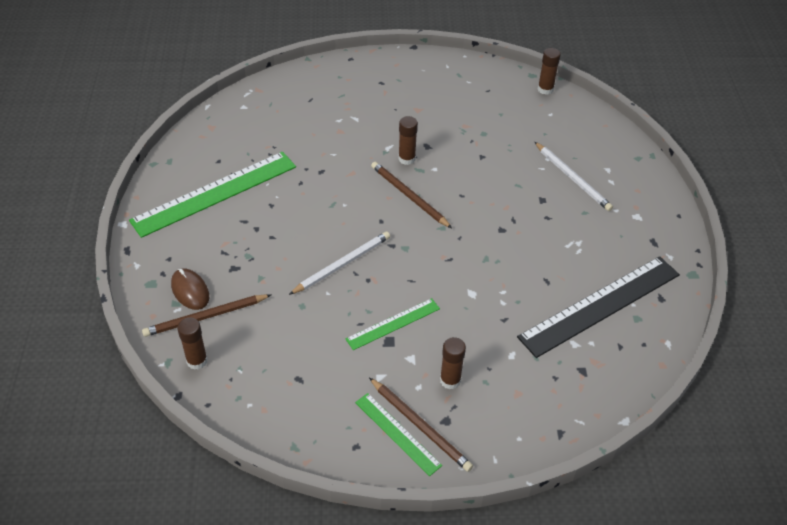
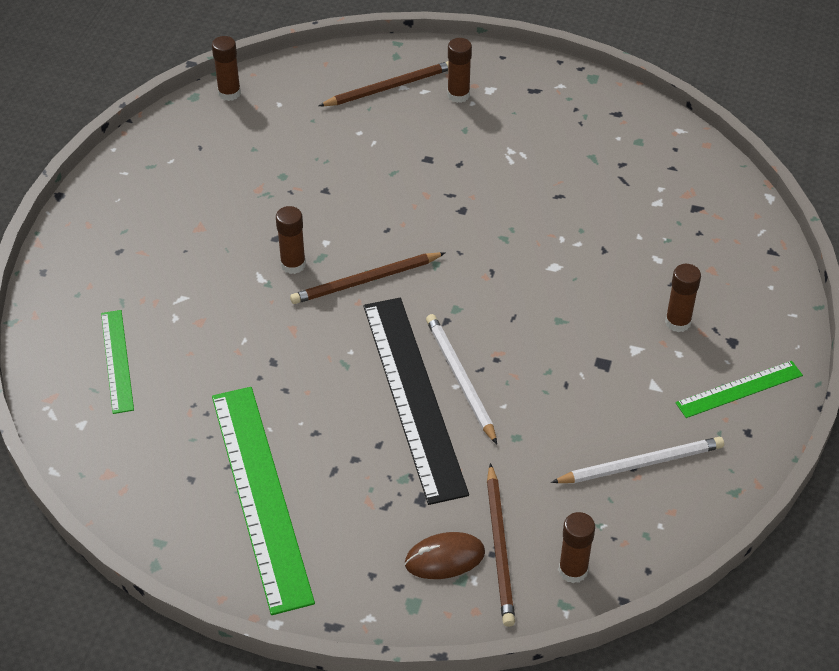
camera: 70 degrees left, 0 degrees up
green ruler [346,298,440,350] -> green ruler moved to [101,310,134,414]
brown pencil [369,378,473,472] -> brown pencil moved to [319,61,448,106]
black ruler [517,256,680,358] -> black ruler moved to [363,298,469,505]
white pencil [535,142,613,211] -> white pencil moved to [551,437,724,483]
none -> brown glue stick [448,38,472,103]

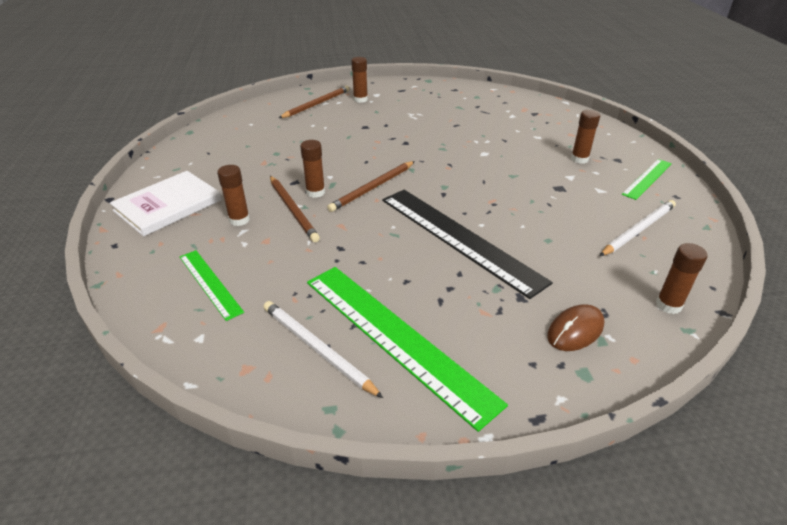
camera: 25 degrees left, 10 degrees down
brown glue stick [212,36,241,101] -> brown glue stick moved to [217,165,250,226]
white pencil [426,314,497,444] -> white pencil moved to [264,301,383,398]
brown pencil [487,463,515,627] -> brown pencil moved to [270,176,320,242]
none -> white book [110,171,222,236]

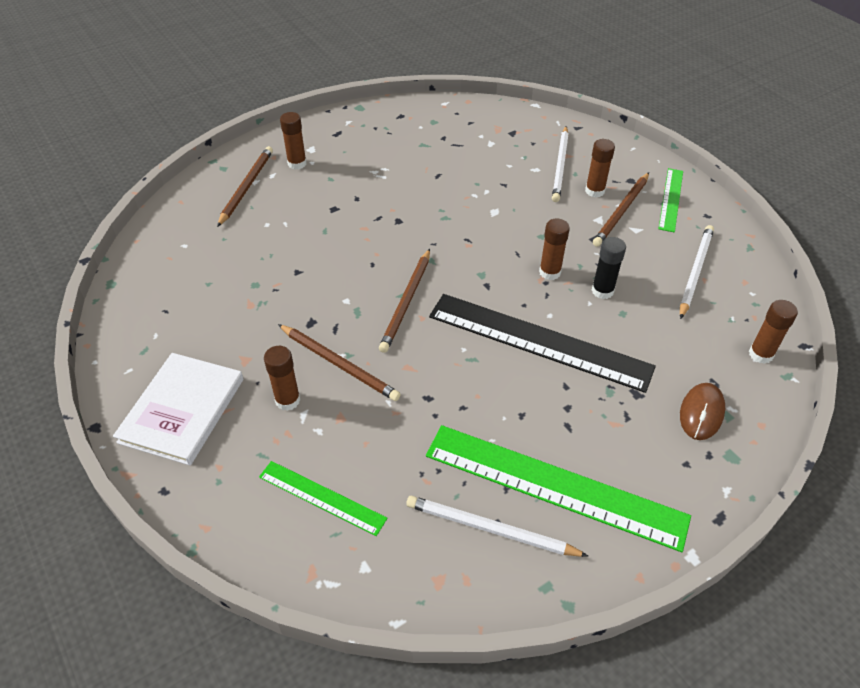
camera: 25 degrees left, 10 degrees up
brown glue stick [300,140,325,198] -> brown glue stick moved to [539,219,570,280]
none -> white pencil [552,126,569,202]
none -> black glue stick [592,237,626,299]
none -> brown pencil [593,172,649,247]

